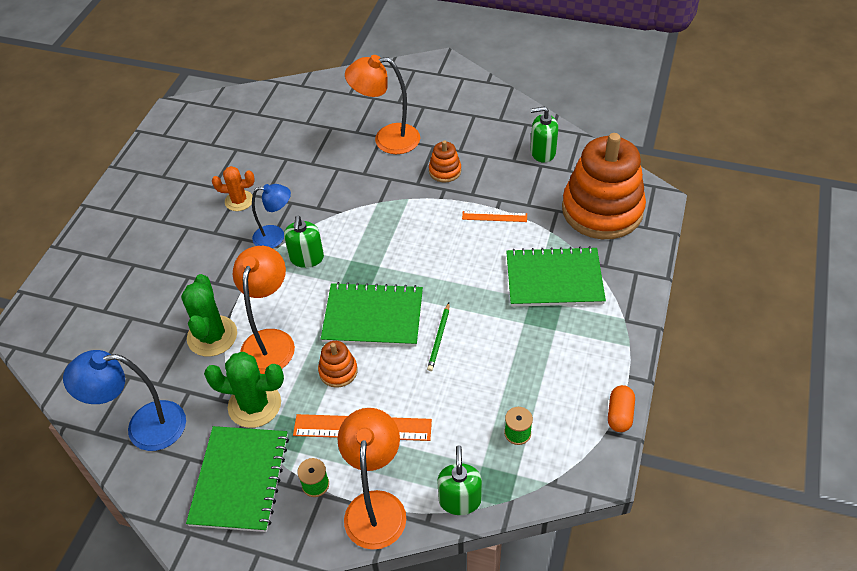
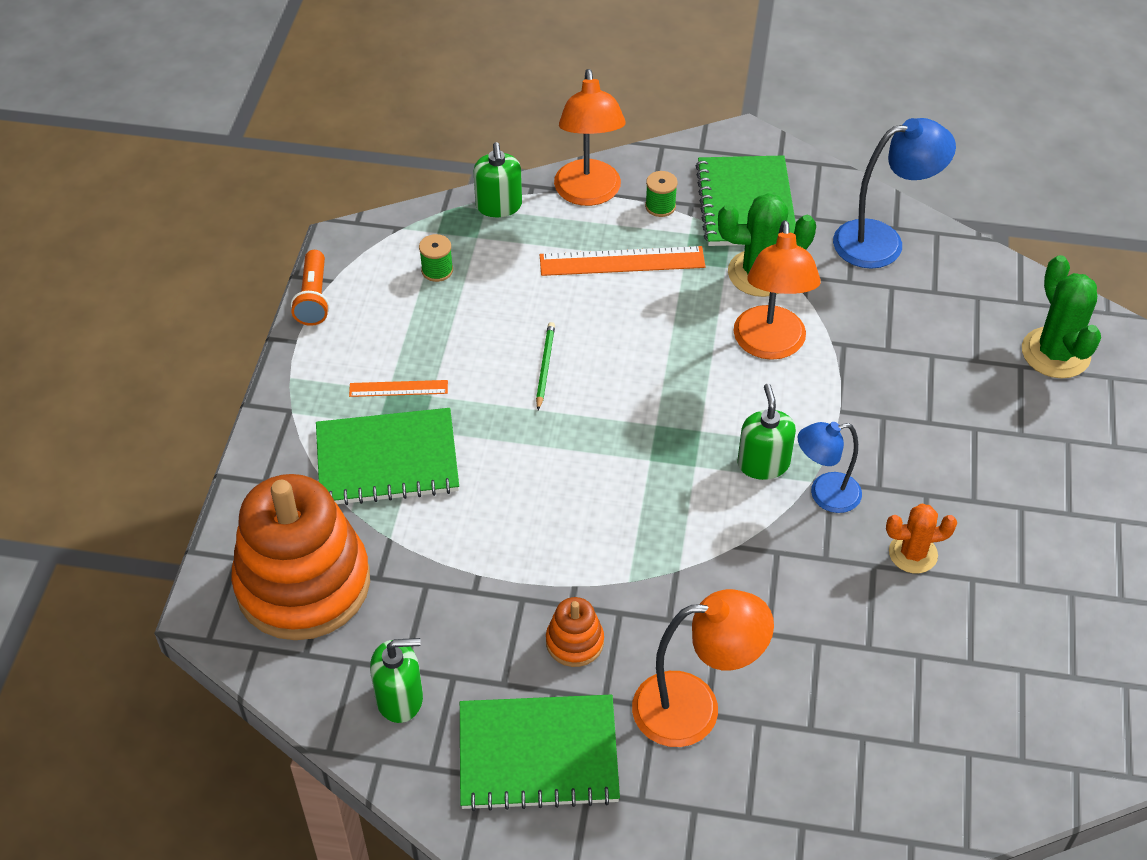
camera: 170 degrees right, 0 degrees up
green cactus [181,274,237,356] -> green cactus moved to [1022,255,1101,379]
orange stacking toy [318,341,358,388] -> none
green notebook [321,282,423,346] -> green notebook moved to [460,695,620,811]
orange ruler [462,211,527,222] -> orange ruler moved to [349,380,448,397]
orange capsule [608,385,635,432] -> orange flashlight [291,250,330,326]

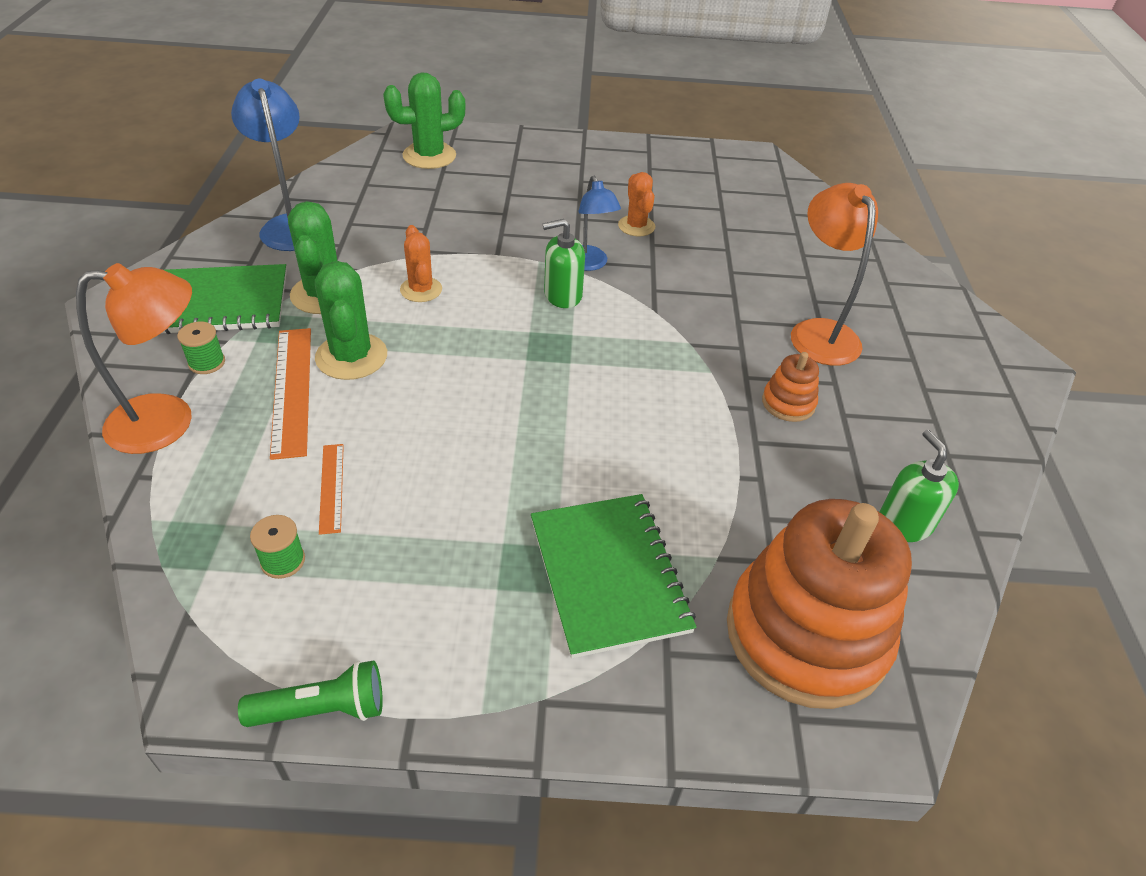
camera: 100 degrees left, 5 degrees down
orange flashlight [291,250,330,326] -> green flashlight [238,660,383,727]
orange ruler [349,380,448,397] -> orange ruler moved to [319,444,344,535]
green notebook [460,695,620,811] -> none
green soap dispenser [474,142,522,217] -> none
green pencil [536,322,555,410] -> none
orange lamp [734,220,820,360] -> orange cactus [400,225,442,302]
none -> green cactus [315,261,387,380]

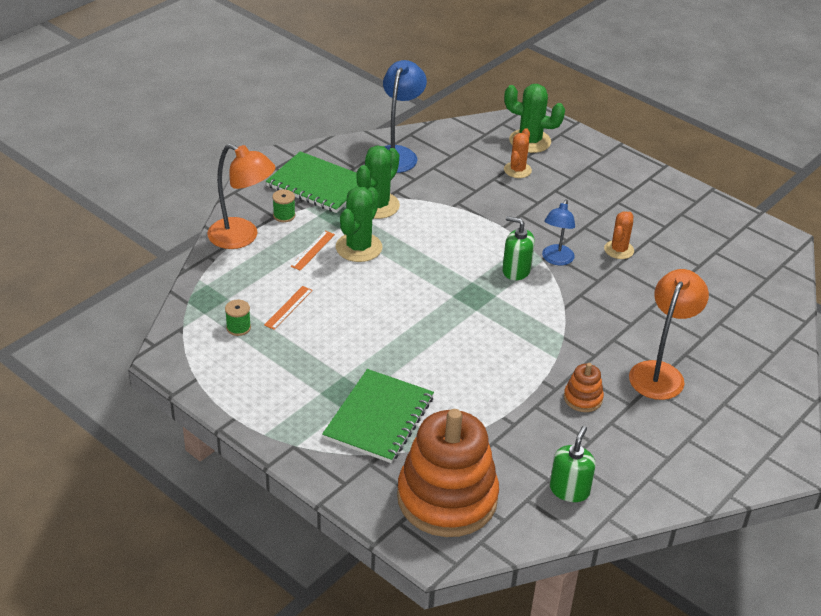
camera: 40 degrees right, 5 degrees down
green flashlight [238,660,383,727] -> none
orange ruler [270,328,311,460] -> orange ruler [290,231,335,271], size x0.56
orange cactus [400,225,442,302] -> orange cactus moved to [504,128,532,178]

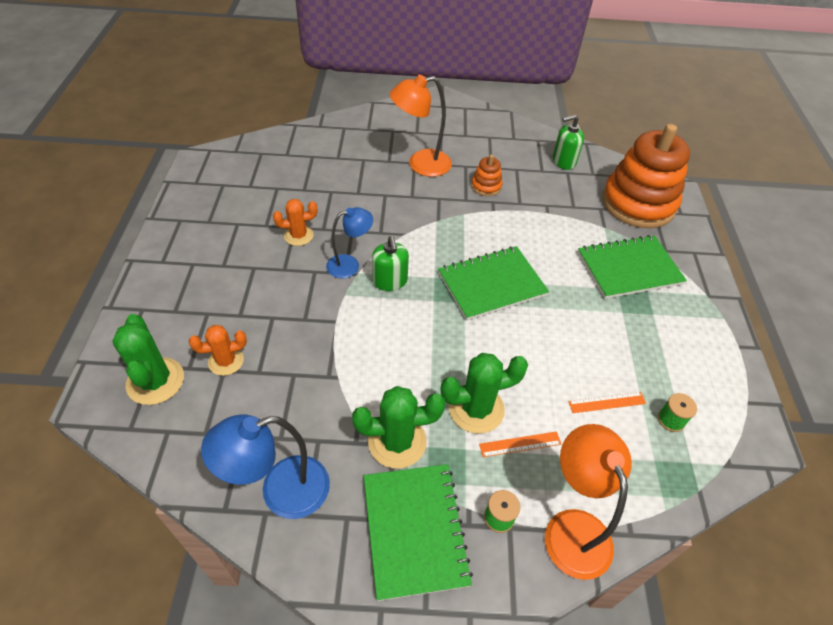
camera: 130 degrees left, 10 degrees up
none -> green notebook [438,246,549,320]

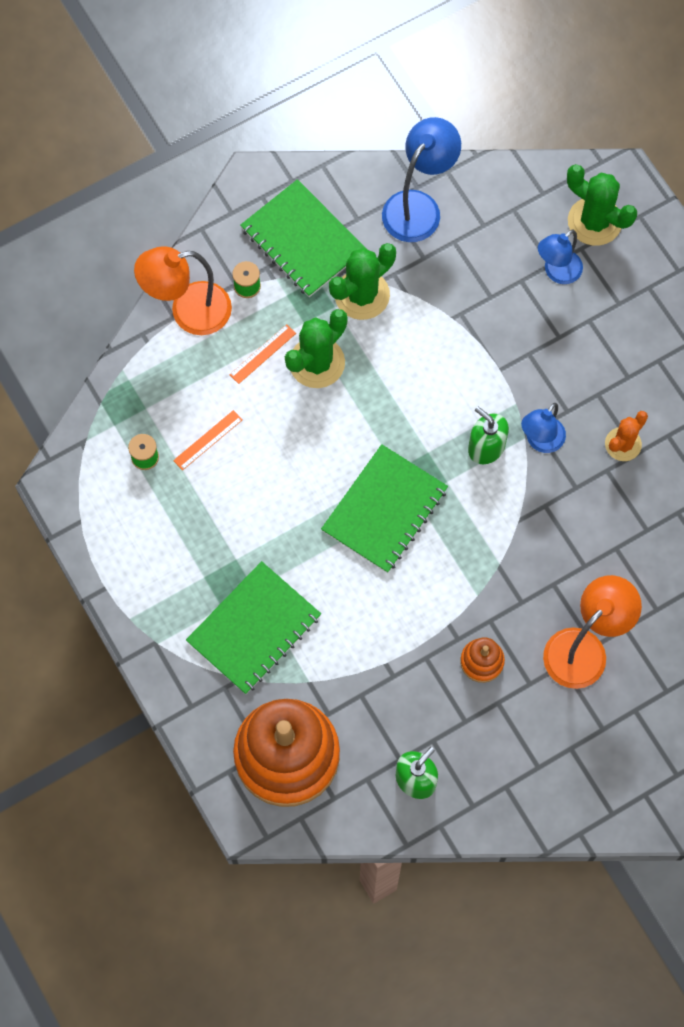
camera: 150 degrees right, 20 degrees up
orange cactus [189,325,247,376] -> blue lamp [538,229,583,284]
orange lamp [545,424,632,580] -> orange lamp turned 120 degrees clockwise [134,246,232,335]

